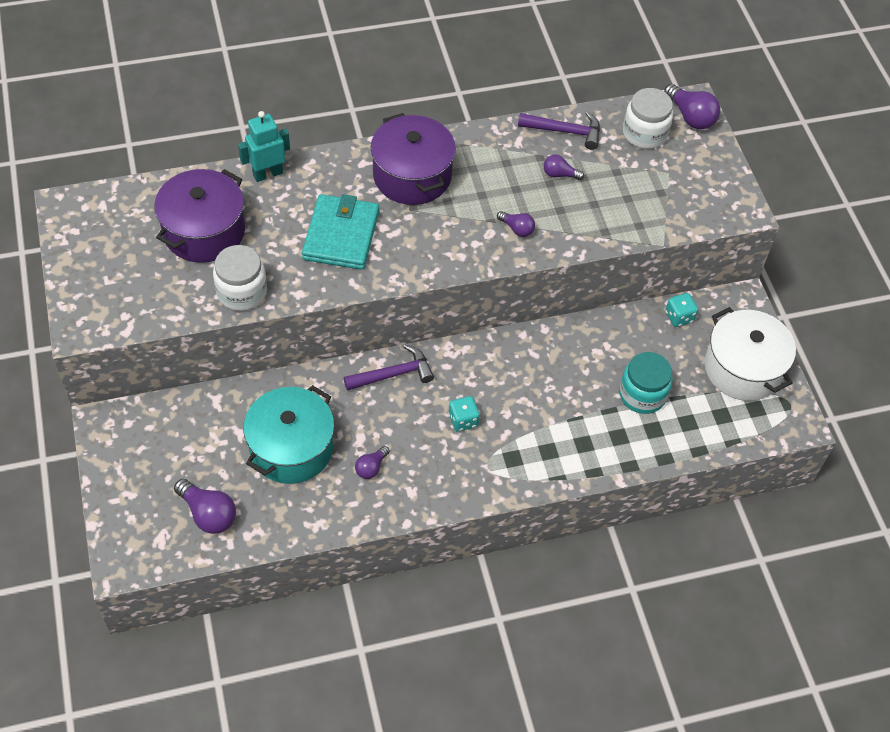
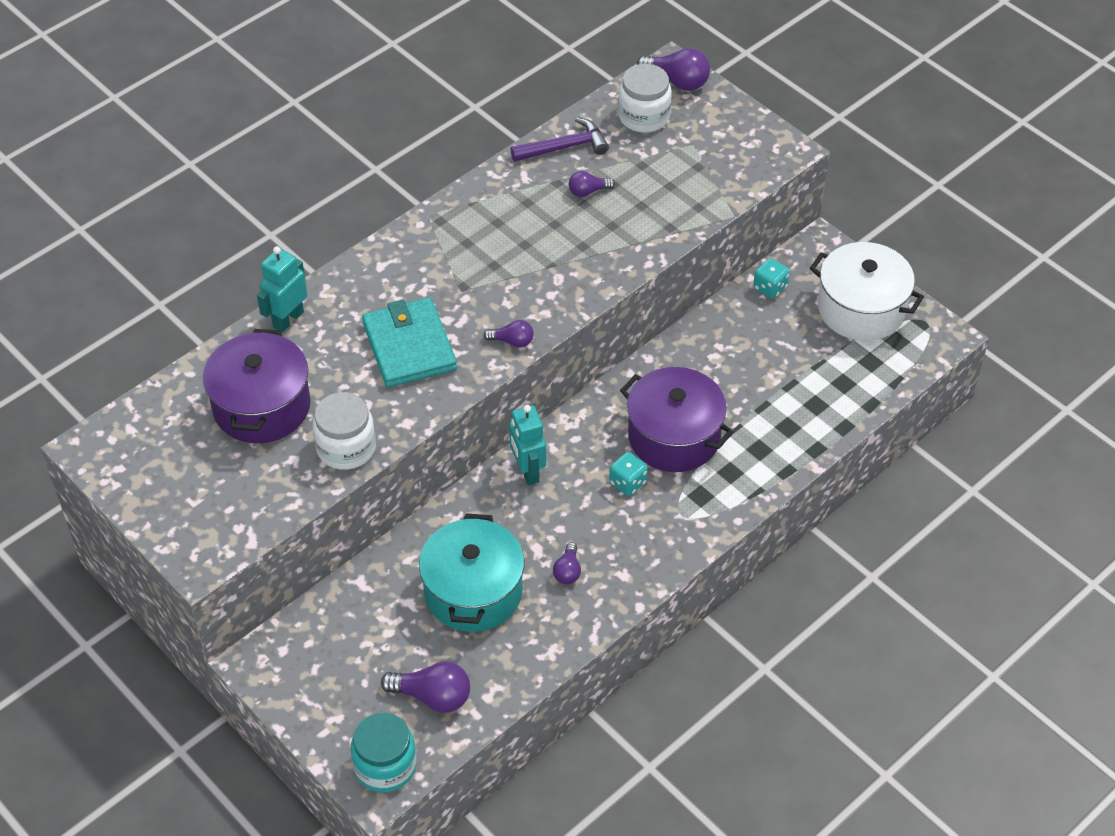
camera: 25 degrees left, 5 degrees down
purple hammer [344,345,434,391] -> turquoise robot [509,405,546,485]
purple pot [371,113,456,205] -> purple pot moved to [620,367,733,472]
purple light bulb [497,211,535,237] -> purple light bulb moved to [484,320,534,348]
turquoise jar [619,352,673,414] -> turquoise jar moved to [351,712,417,792]

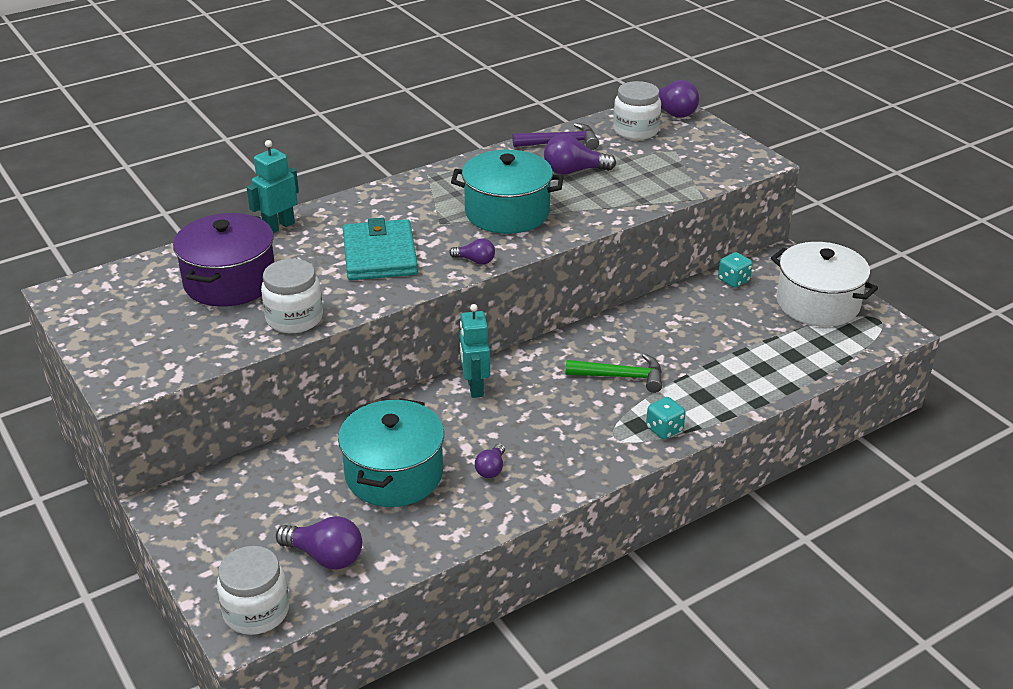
camera: 10 degrees right, 15 degrees down
turquoise jar [351,712,417,792] -> white jar [217,546,289,635]
purple light bulb [569,171,615,197] -> purple light bulb [544,134,616,175], size x1.70
turquoise dice [609,452,648,496] -> turquoise dice moved to [646,397,686,439]
purple pot [620,367,733,472] -> green hammer [565,354,662,393]
none -> turquoise pot [451,150,564,234]

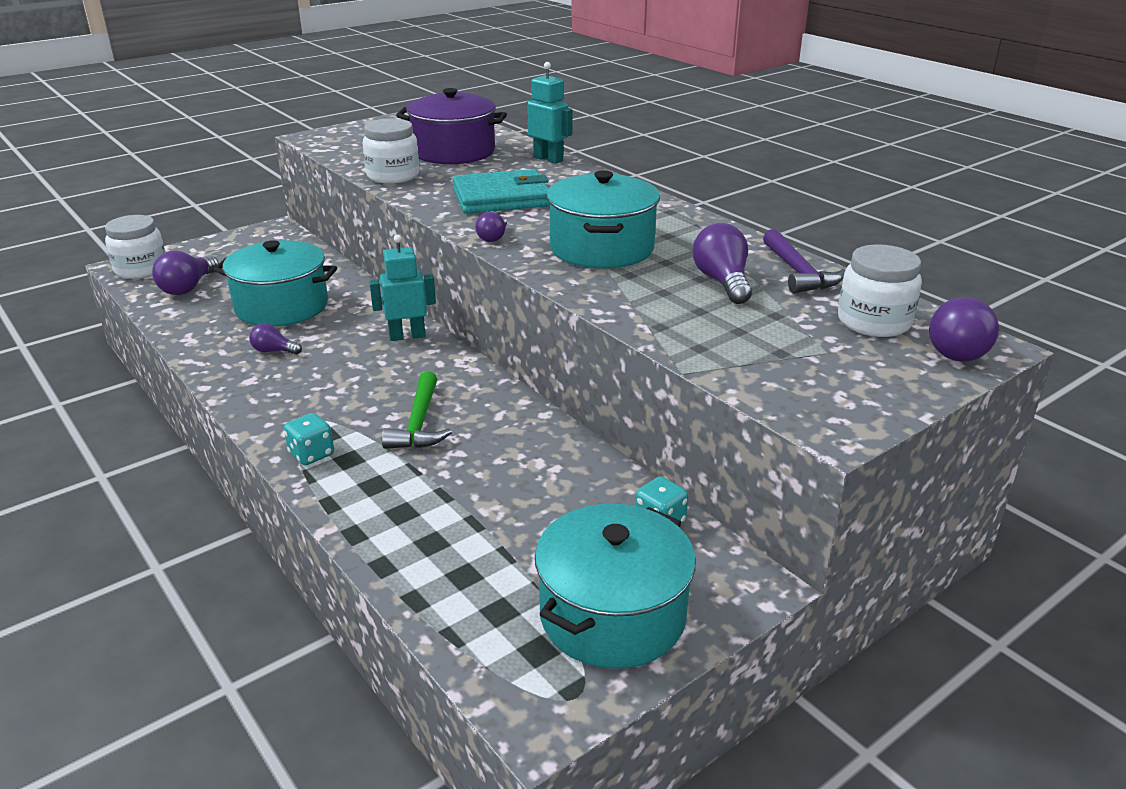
camera: 85 degrees right, 5 degrees down
white pot [771,242,878,327] -> turquoise pot [535,504,696,669]

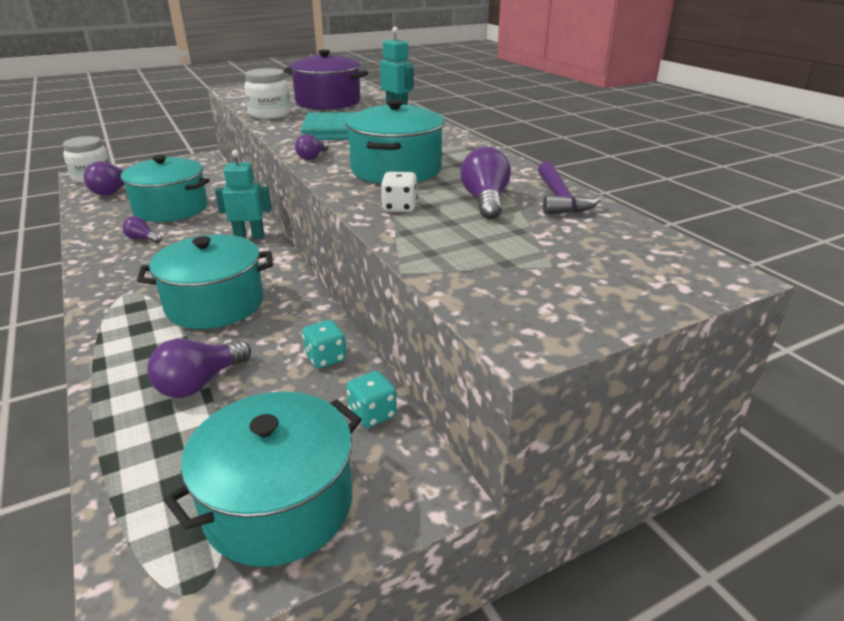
camera: 10 degrees right, 0 degrees up
turquoise dice [284,413,334,465] -> turquoise dice moved to [302,320,346,368]
green hammer [382,371,452,449] -> turquoise pot [137,235,273,329]
white jar [838,244,922,337] -> none
purple light bulb [929,297,999,362] -> purple light bulb moved to [147,339,251,398]
none -> white dice [381,172,417,212]

